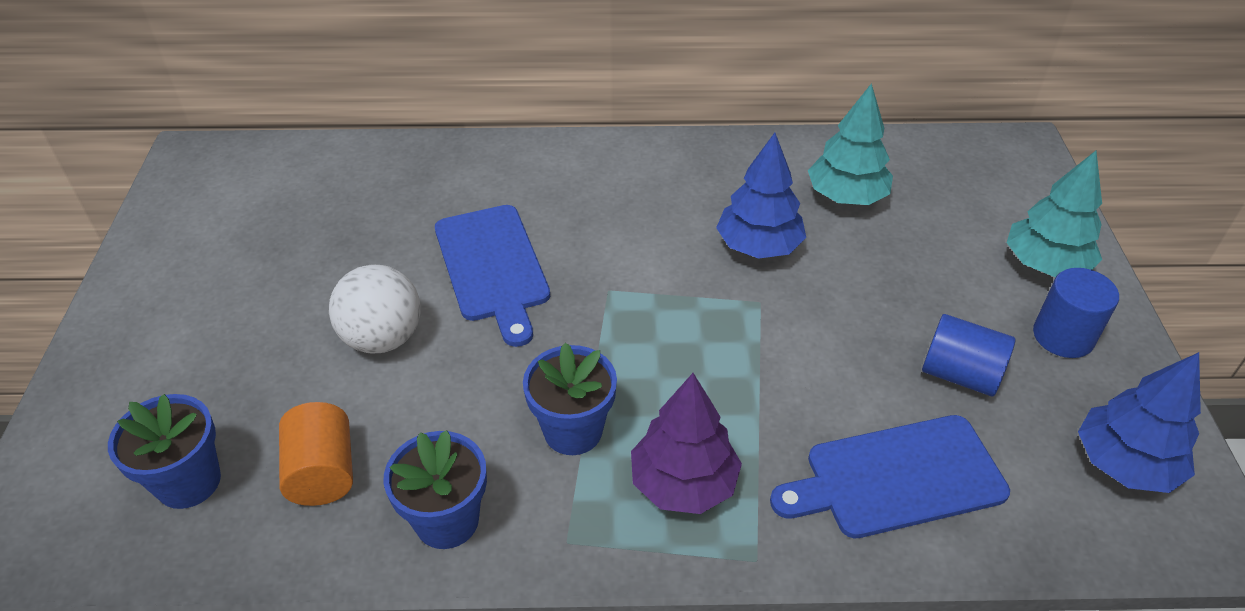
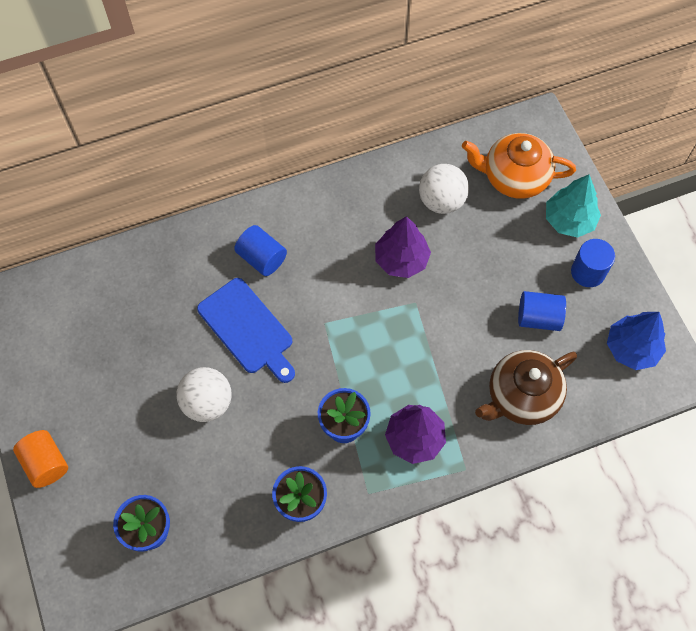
camera: 20 degrees left, 20 degrees up
orange cylinder [279,402,353,506] -> orange cylinder moved to [13,430,68,488]
blue tree [716,133,806,259] -> purple tree [375,216,431,278]
blue cutting board [770,415,1010,538] -> brown teapot [475,350,577,425]
turquoise tree [808,83,893,205] -> white ball [419,164,469,214]
none -> blue cylinder [234,225,287,276]
none -> orange teapot [462,133,576,199]

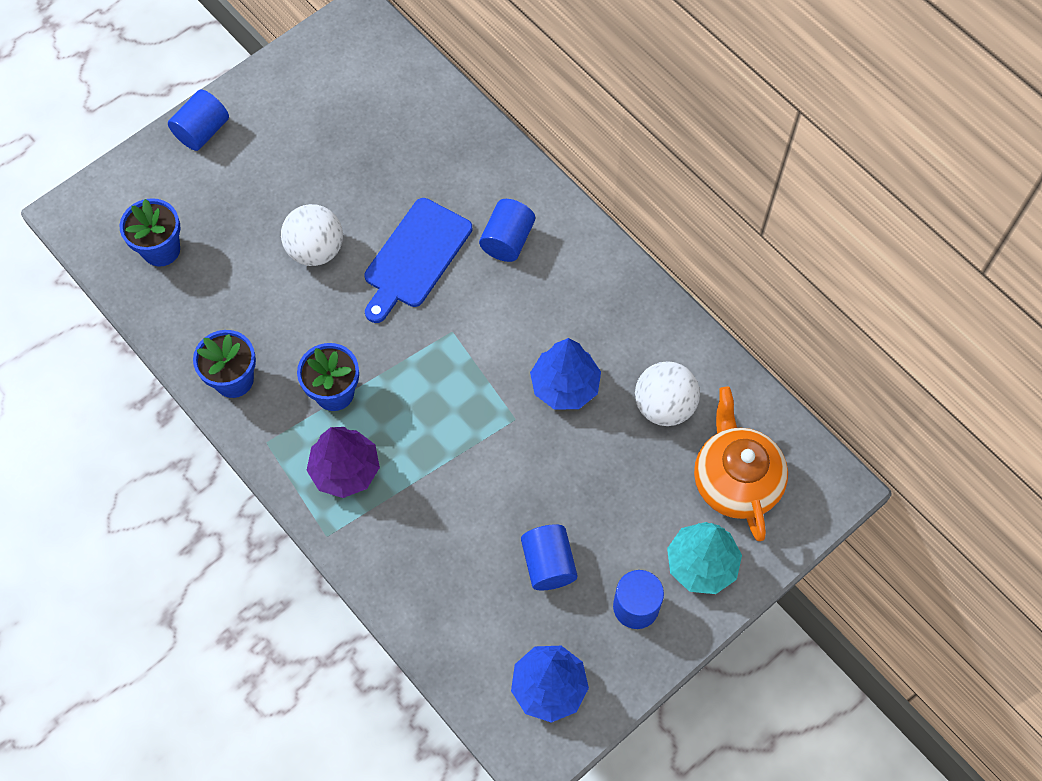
camera: 70 degrees right, 0 degrees up
orange cylinder [13,430,68,488] -> blue cylinder [168,89,229,151]
purple tree [375,216,431,278] -> blue tree [530,338,601,410]
brown teapot [475,350,577,425] -> none

